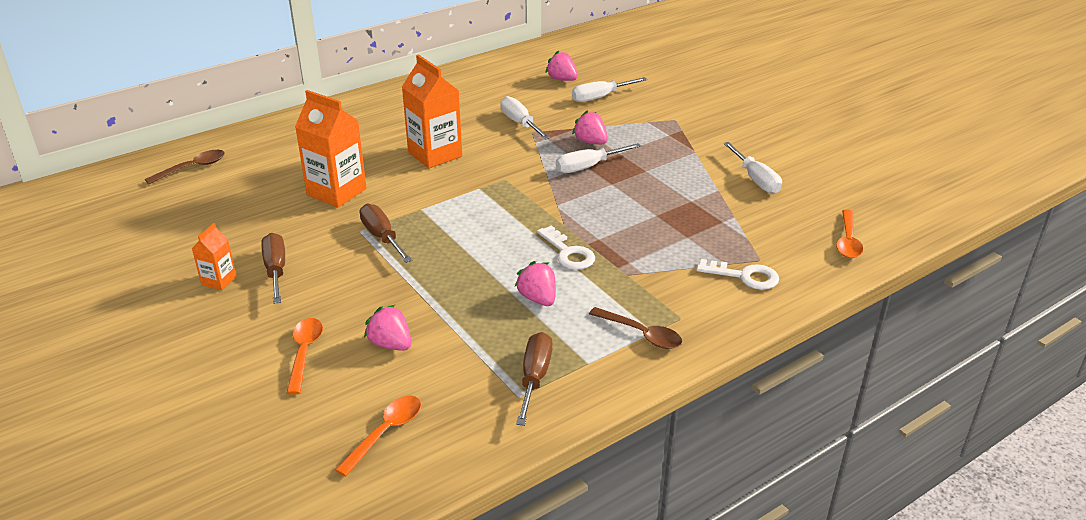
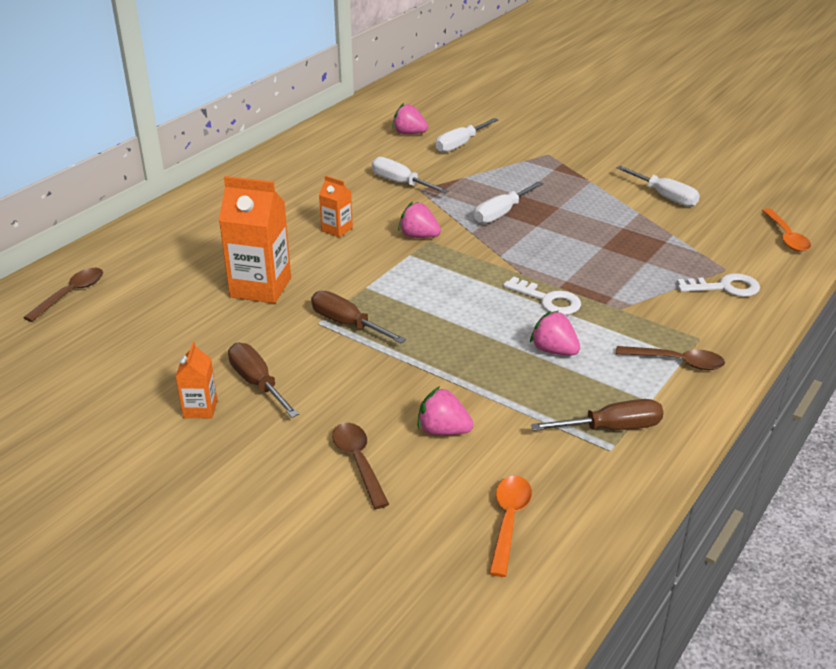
camera: 20 degrees left, 0 degrees up
orange spoon [286,318,323,395] -> brown spoon [332,423,389,509]
orange carton [402,55,462,168] -> orange carton [319,175,353,237], size x0.51
brown screwdriver [516,332,552,426] -> brown screwdriver turned 90 degrees clockwise [531,399,664,431]
pink strawberry [572,110,608,145] -> pink strawberry moved to [398,202,441,238]

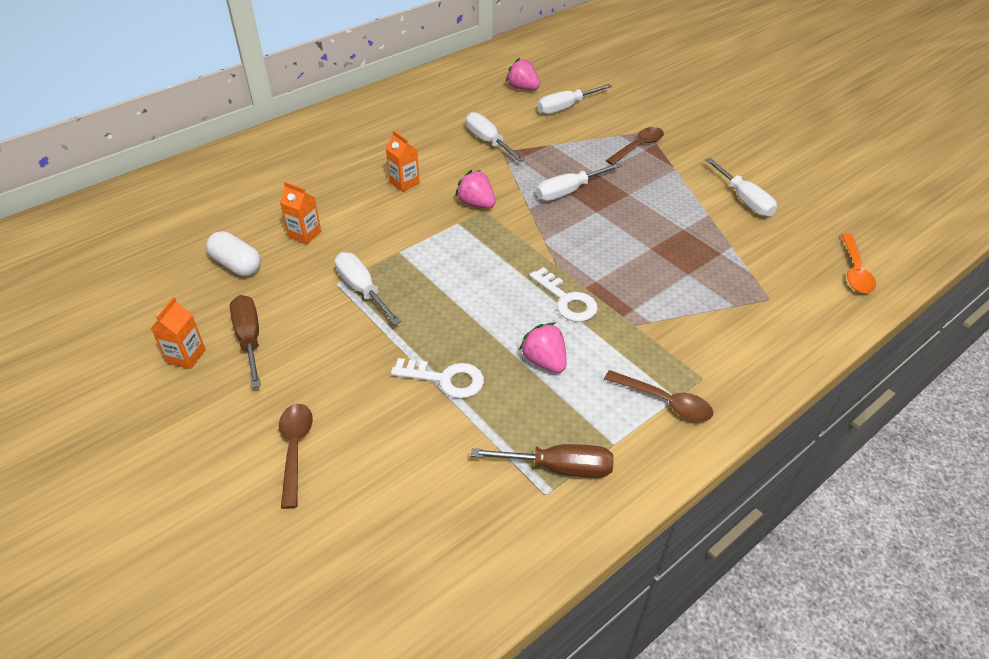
camera: 15 degrees right, 10 degrees up
brown spoon [23,268,103,322] -> brown spoon moved to [606,127,664,165]
orange carton [219,176,291,303] -> orange carton [280,182,321,244], size x0.51
brown screwdriver [311,291,406,343] -> white screwdriver [334,252,401,325]
pink strawberry [417,386,474,435] -> none
orange spoon [489,476,532,577] -> none
white key [677,273,760,297] -> white key moved to [391,358,484,399]
none -> white capsule [206,231,261,276]

